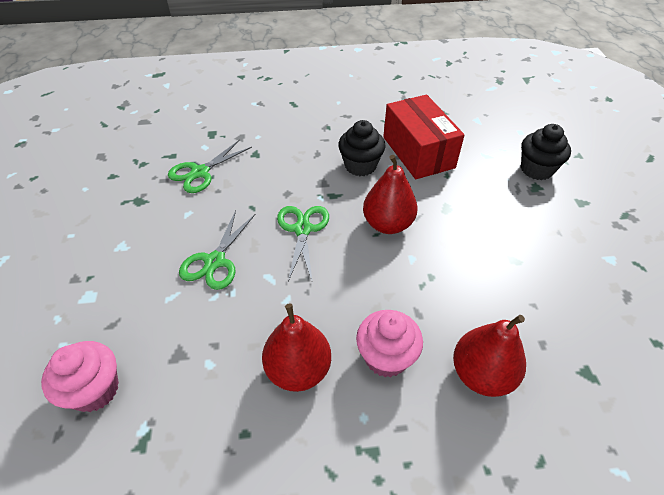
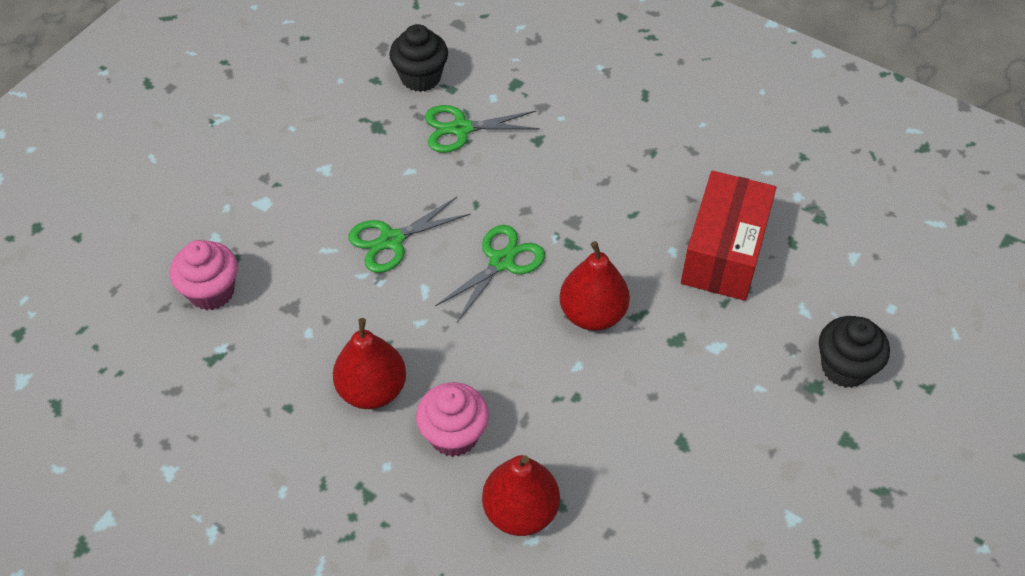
camera: 40 degrees right, 5 degrees up
black cupcake [338,120,385,176] -> black cupcake moved to [389,24,448,92]

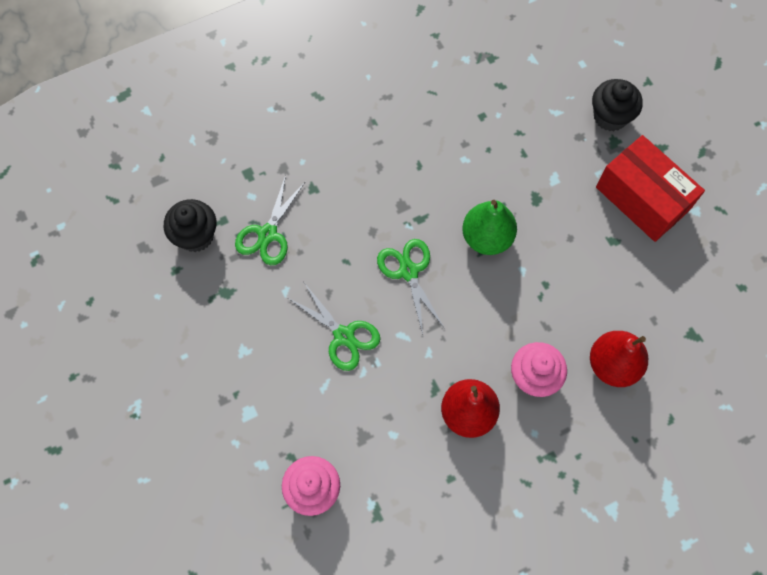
camera: 60 degrees left, 15 degrees up
green scissors [348,197,471,273] -> green scissors turned 45 degrees counterclockwise [288,283,380,371]
red pear [560,241,630,331] -> green pear [462,200,517,255]
red box [681,171,776,301] -> red box moved to [596,135,705,242]

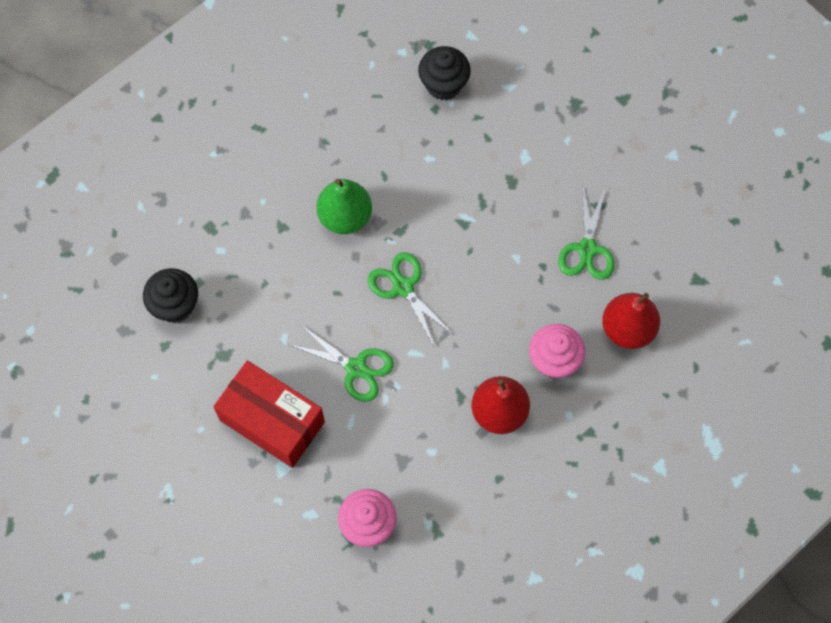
camera: 15 degrees left, 0 degrees up
green scissors [235,175,306,265] -> green scissors moved to [558,186,614,280]
green pear [462,200,517,255] -> green pear moved to [316,179,372,234]
black cupcake [592,79,643,131] -> black cupcake moved to [418,46,471,100]
red box [596,135,705,242] -> red box moved to [213,360,325,468]

